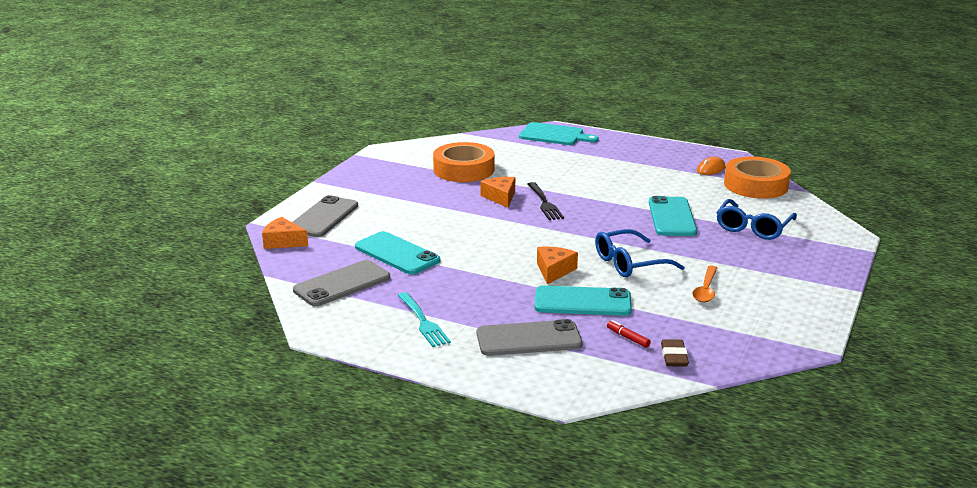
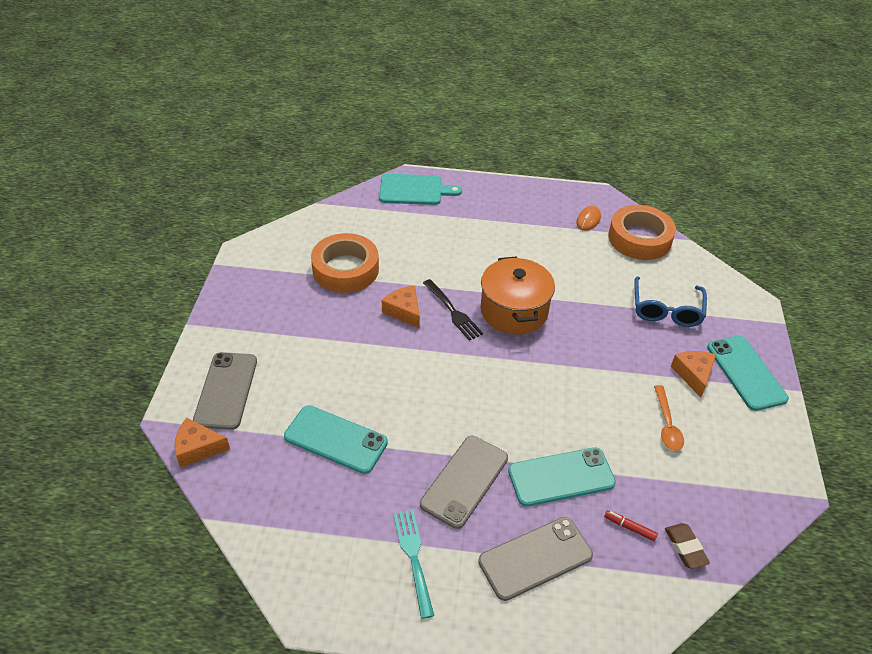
camera: 20 degrees left, 20 degrees up
grey phone [293,260,390,306] -> grey phone moved to [420,436,508,529]
turquoise fork [398,292,451,347] -> turquoise fork turned 150 degrees counterclockwise [393,510,434,619]
orange cheese [537,246,578,285] -> orange cheese moved to [671,351,716,398]
blue glasses [595,229,685,277] -> none
turquoise phone [649,196,697,236] -> turquoise phone moved to [707,336,789,411]
none -> orange pot [480,256,555,335]

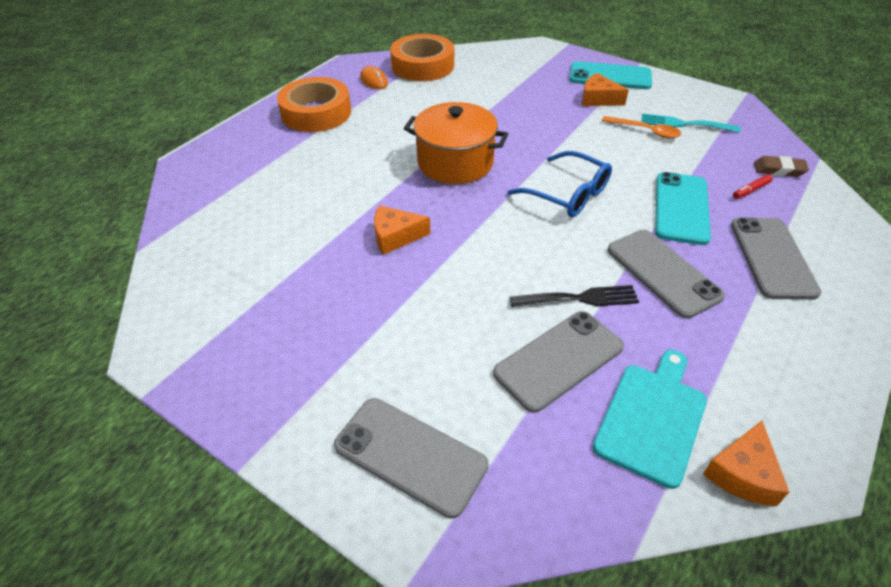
camera: 60 degrees left, 0 degrees up
orange cheese [175,418,230,467] -> orange cheese moved to [703,421,789,506]
turquoise phone [284,405,388,474] -> grey phone [493,311,624,413]
orange tape [311,233,379,293] -> orange tape moved to [277,77,351,132]
turquoise cutting board [379,174,462,205] -> turquoise cutting board moved to [593,350,707,489]
turquoise fork [393,510,434,619] -> turquoise fork moved to [641,113,740,133]
black fork [423,279,483,341] -> black fork moved to [509,285,639,307]
blue glasses [634,276,707,327] -> blue glasses moved to [508,151,612,217]

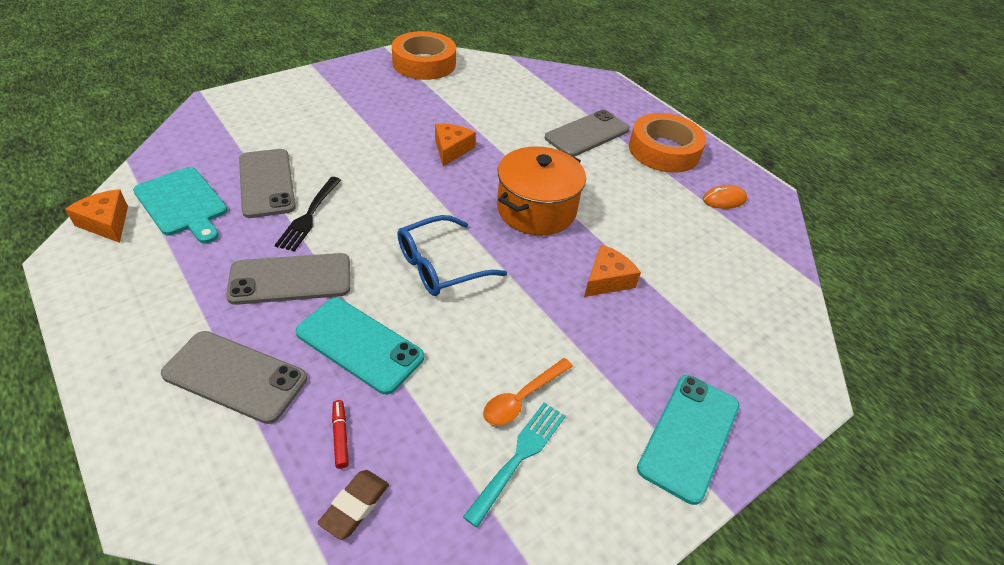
camera: 105 degrees right, 0 degrees up
grey phone [334,398,489,518] -> grey phone moved to [545,110,630,157]
orange tape [390,34,454,81] -> orange tape moved to [392,31,456,80]
orange cheese [582,73,629,106] -> orange cheese moved to [584,245,641,297]

